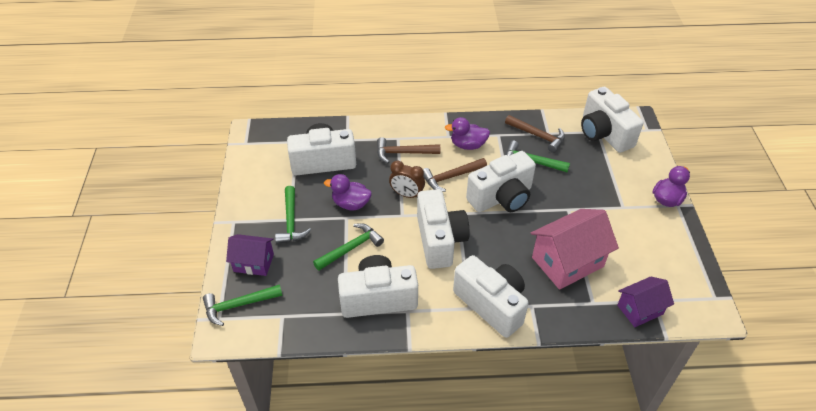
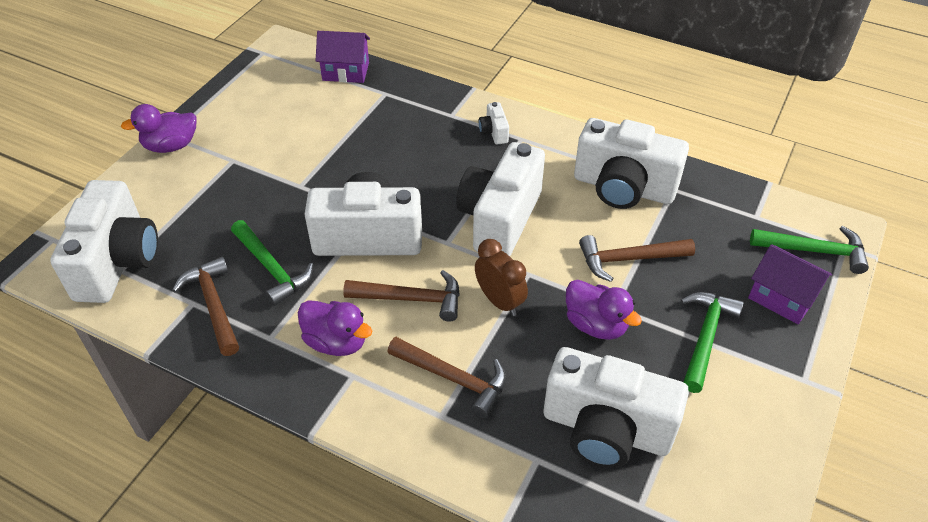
camera: 150 degrees left, 0 degrees up
green hammer [313,223,384,271] -> brown hammer [579,235,695,282]
white camera [453,255,529,338] -> white camera [479,102,509,145], size x0.41
pink house [531,209,619,290] -> none

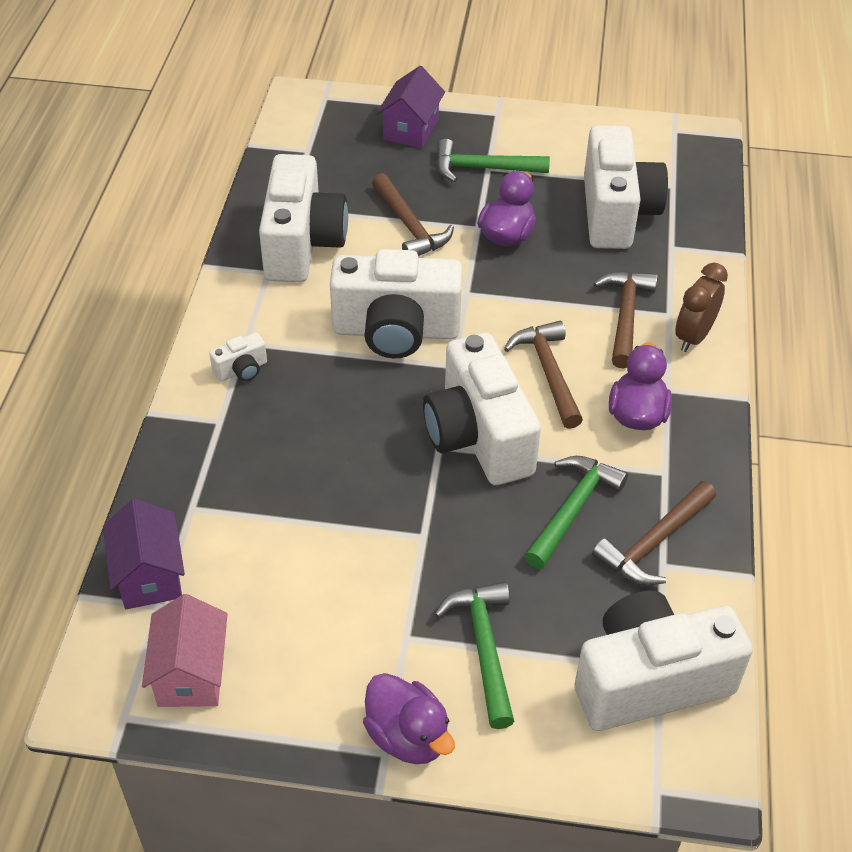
camera: 110 degrees left, 0 degrees up
brown clock [475,239,528,316] -> brown clock moved to [675,263,728,352]
green hammer [750,226,869,274] -> green hammer moved to [434,582,514,729]
none -> pink house [142,594,227,707]

